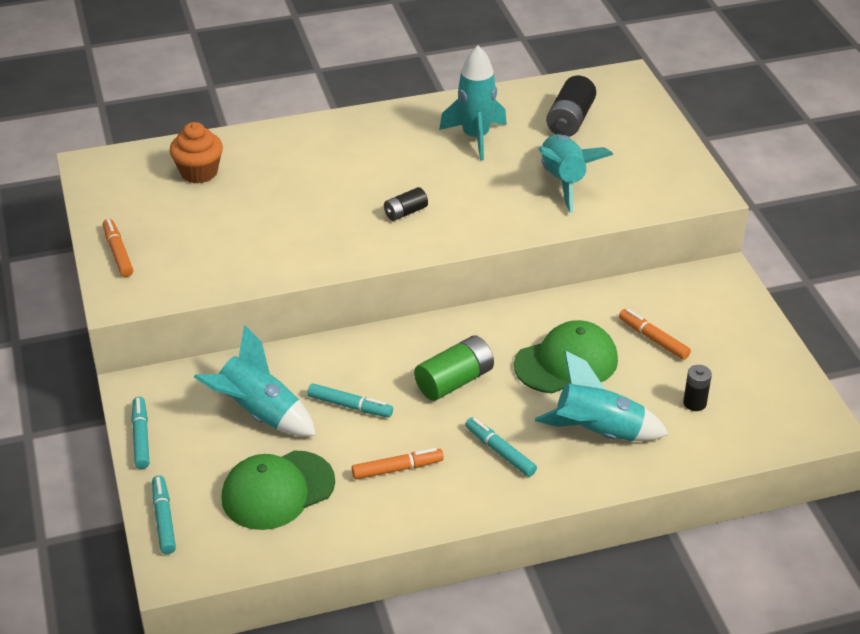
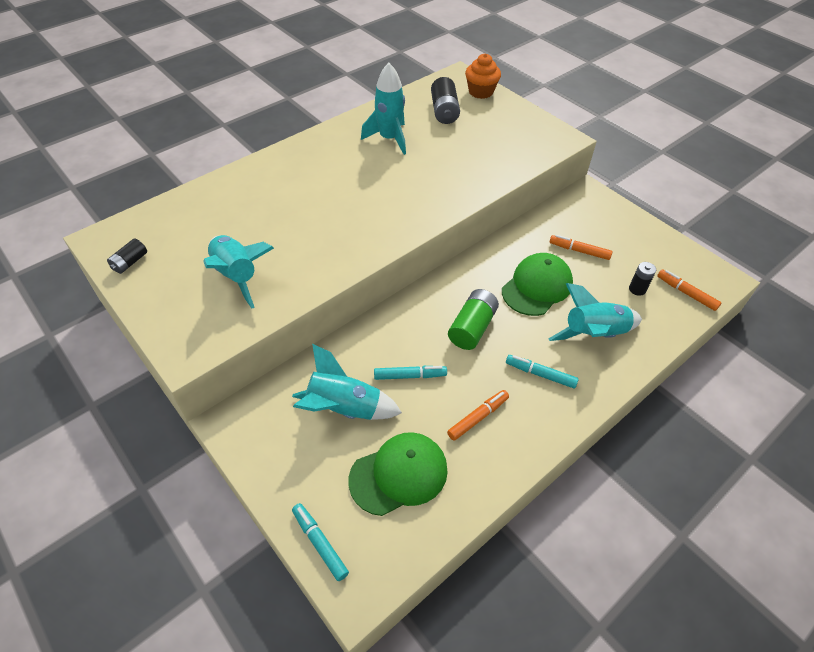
camera: 25 degrees left, 10 degrees up
orange marker [103,219,133,277] -> orange marker moved to [657,270,721,311]
turquoise marker [132,397,149,469] -> none
orange cupcake [170,122,223,183] -> orange cupcake moved to [465,53,501,99]
green cap [222,450,335,530] -> green cap turned 150 degrees counterclockwise [348,432,448,516]
black battery [384,187,428,221] -> black battery moved to [107,239,147,274]
turquoise rocket [539,134,613,213] -> turquoise rocket moved to [203,235,274,309]

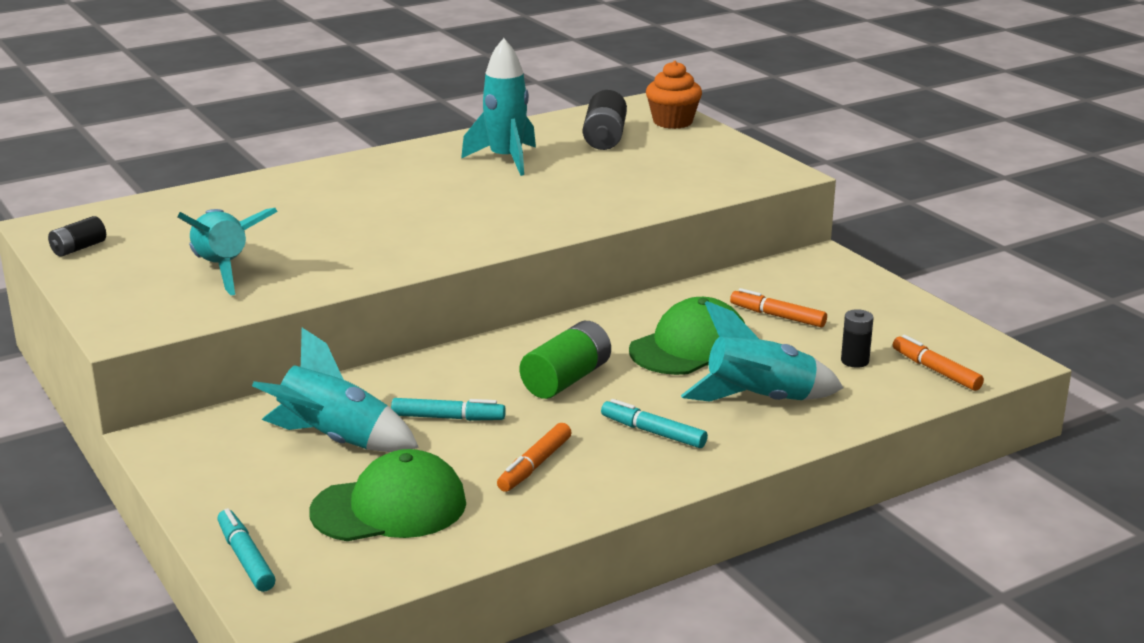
camera: 10 degrees right, 25 degrees down
orange marker [447,390,509,441] -> orange marker turned 150 degrees clockwise [497,423,572,492]

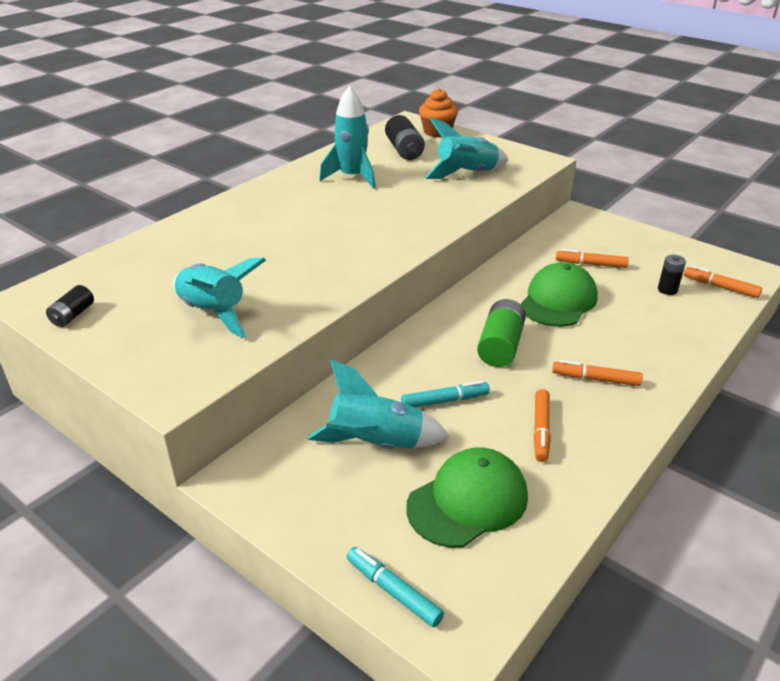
camera: 20 degrees left, 10 degrees up
turquoise marker [601,399,708,448] -> orange marker [552,360,643,386]
turquoise rocket [681,301,844,402] -> turquoise rocket moved to [424,118,508,179]

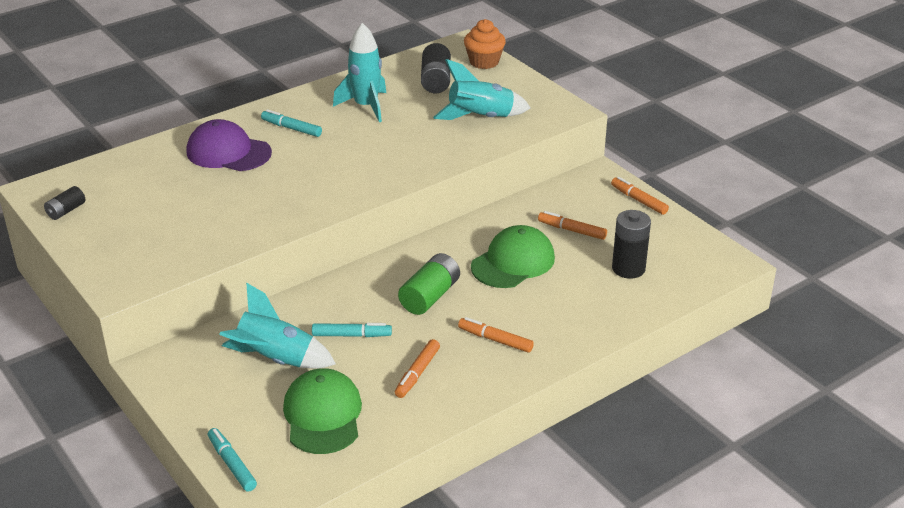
camera: 15 degrees right, 0 degrees up
turquoise rocket [173,257,266,338] -> none
green cap [406,447,528,548] -> green cap turned 75 degrees counterclockwise [283,368,362,454]
black battery [658,255,686,295] -> black battery [612,210,651,279], size x1.70
orange marker [684,265,762,298] -> orange marker moved to [611,177,669,215]
none -> purple cap [187,119,272,171]
none -> turquoise marker [261,109,322,137]

